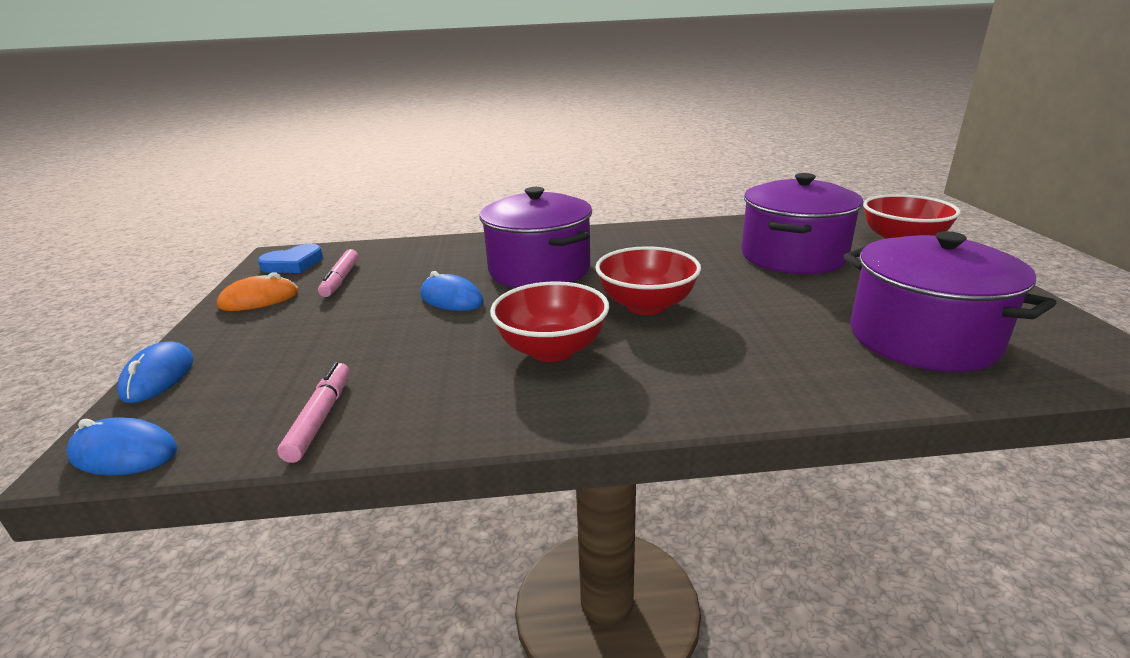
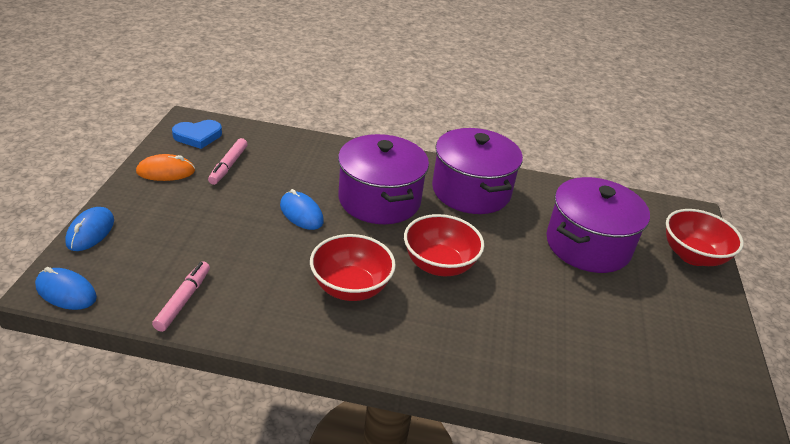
camera: 10 degrees right, 10 degrees up
purple pot [843,231,1057,372] -> purple pot moved to [432,128,523,214]

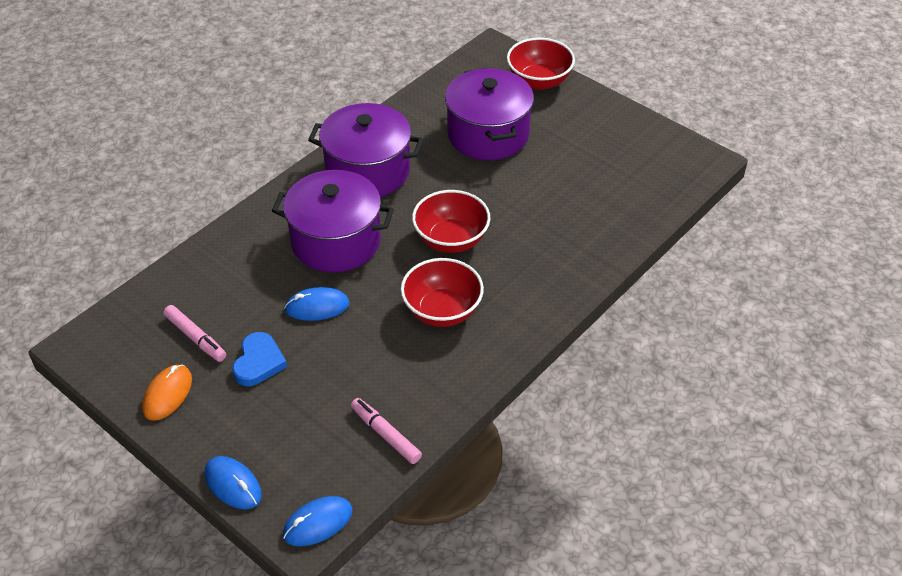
camera: 55 degrees left, 10 degrees up
blue heart [172,120,222,149] -> blue heart moved to [232,332,287,386]

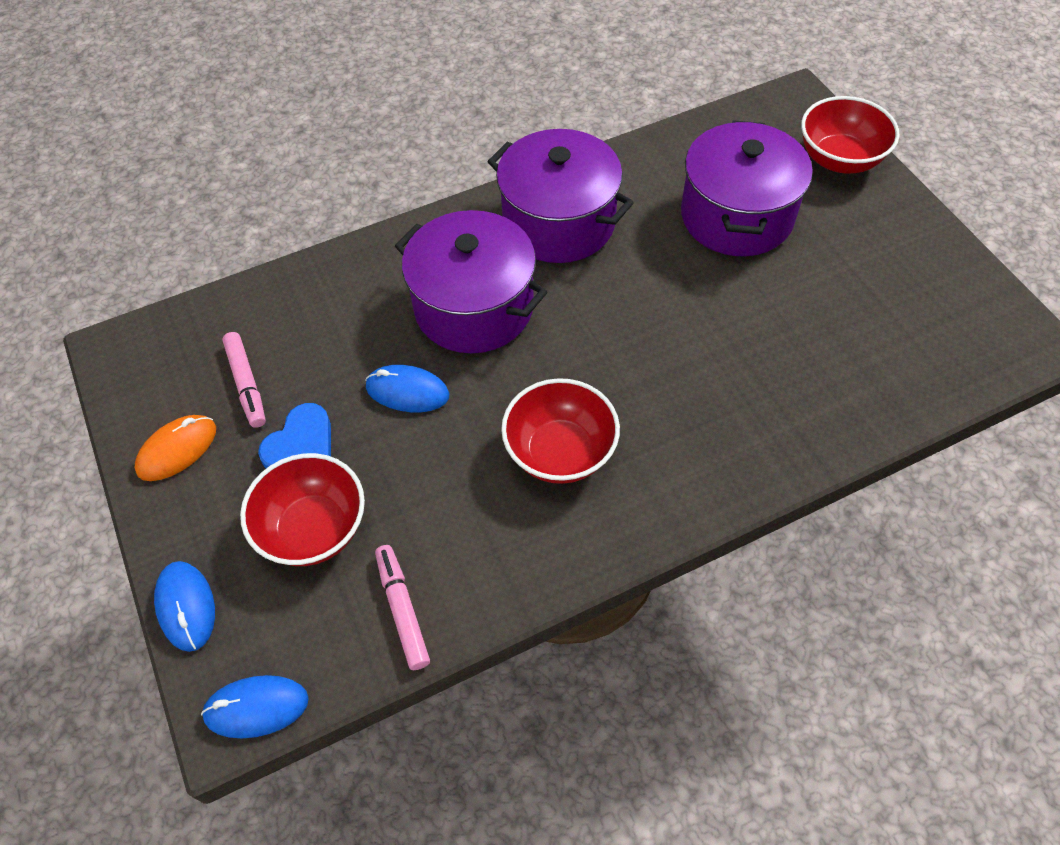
camera: 25 degrees right, 10 degrees up
red bowl [412,190,490,253] -> red bowl moved to [240,453,365,566]

